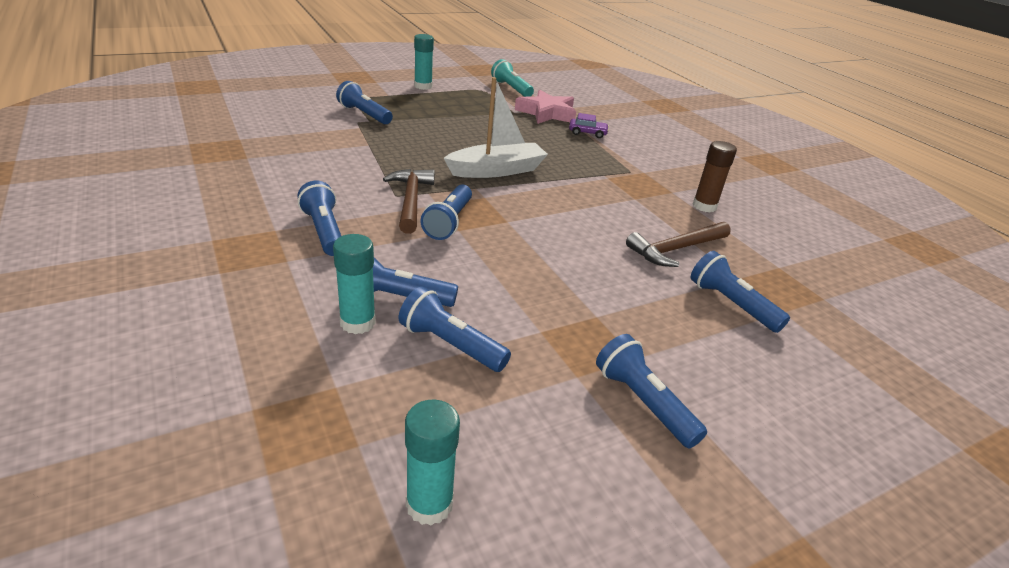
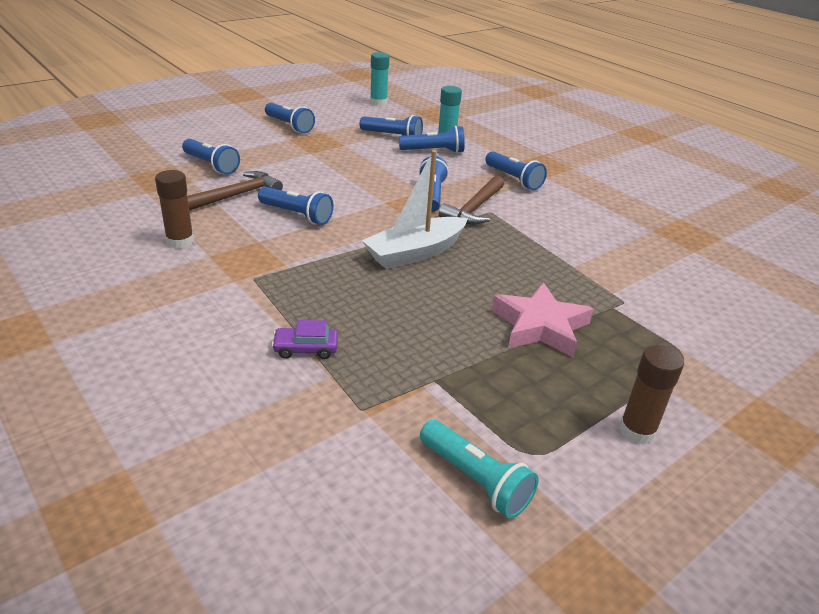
camera: 170 degrees right, 0 degrees up
blue flashlight [336,81,393,124] -> blue flashlight moved to [258,187,333,225]
brown hammer [383,169,435,234] -> brown hammer turned 45 degrees clockwise [439,176,504,225]
turquoise glue stick [414,34,434,90] -> brown glue stick [619,345,684,444]
pink star [515,90,576,124] -> pink star moved to [491,282,594,357]

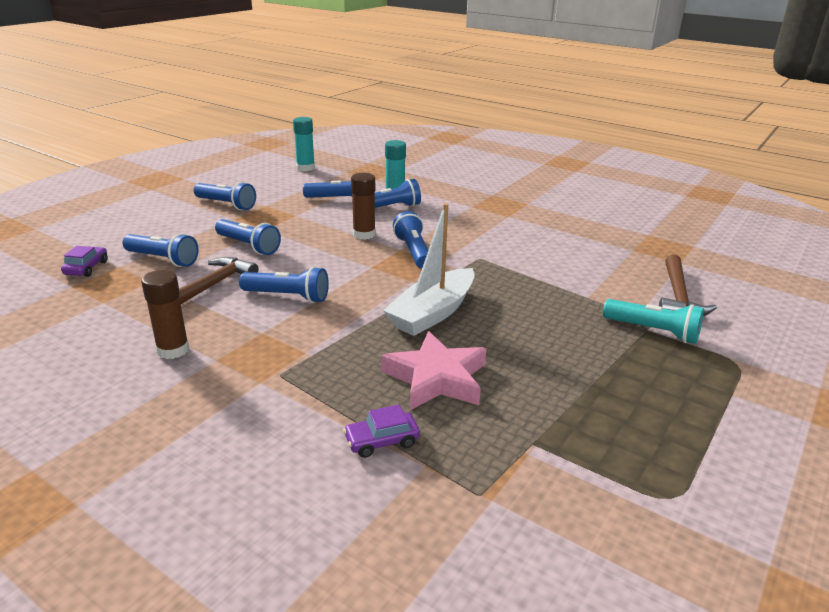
camera: 15 degrees left, 5 degrees down
turquoise flashlight [420,420,538,519] -> turquoise flashlight moved to [603,299,704,344]
brown hammer [439,176,504,225] -> brown hammer moved to [659,254,717,316]
blue flashlight [485,151,547,190] -> blue flashlight moved to [215,219,281,255]
pink star [491,282,594,357] -> pink star moved to [381,331,486,410]
brown glue stick [619,345,684,444] -> brown glue stick moved to [351,173,376,240]
none -> purple car [61,246,108,277]

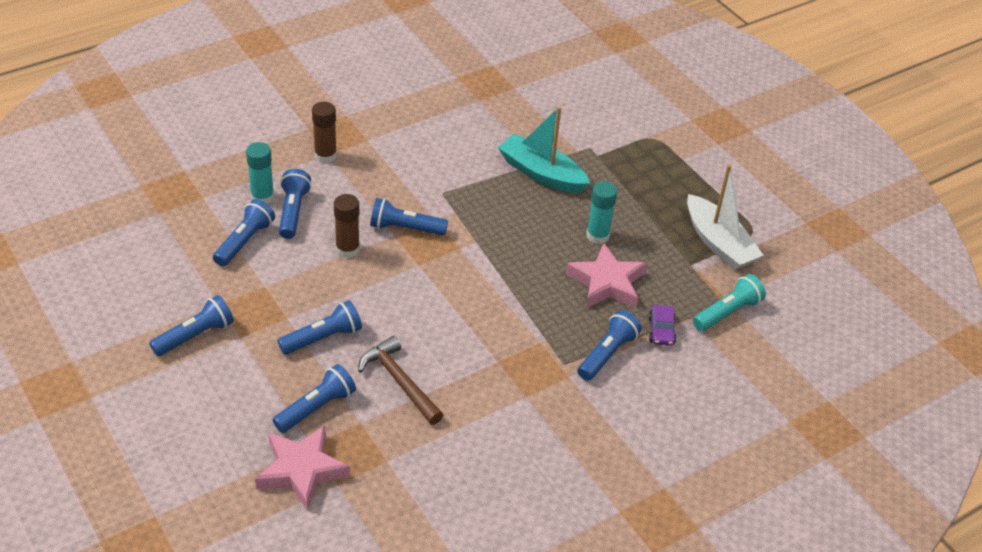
camera: 70 degrees left, 15 degrees up
purple car [61,246,108,277] -> pink star [255,426,350,511]
brown glue stick [141,270,189,359] -> brown glue stick moved to [312,102,337,163]
blue flashlight [239,266,329,303] -> blue flashlight moved to [577,310,642,381]
turquoise glue stick [293,117,315,171] -> turquoise glue stick moved to [586,181,617,244]
white boat [383,203,475,336] -> white boat moved to [687,164,764,270]
turquoise flashlight [603,299,704,344] -> turquoise flashlight moved to [693,274,766,331]
brown hammer [659,254,717,316] -> none
none -> turquoise boat [498,106,590,193]

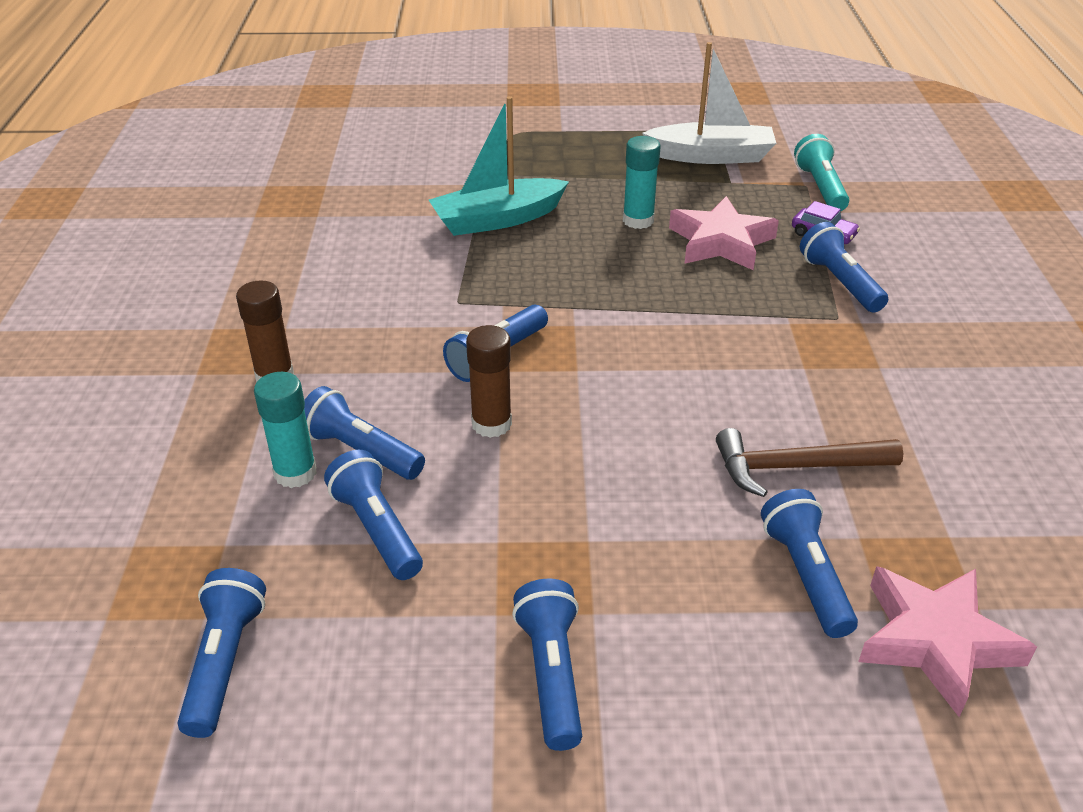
camera: 55 degrees left, 5 degrees down
blue flashlight [278,300,362,355] -> blue flashlight moved to [178,568,266,738]

